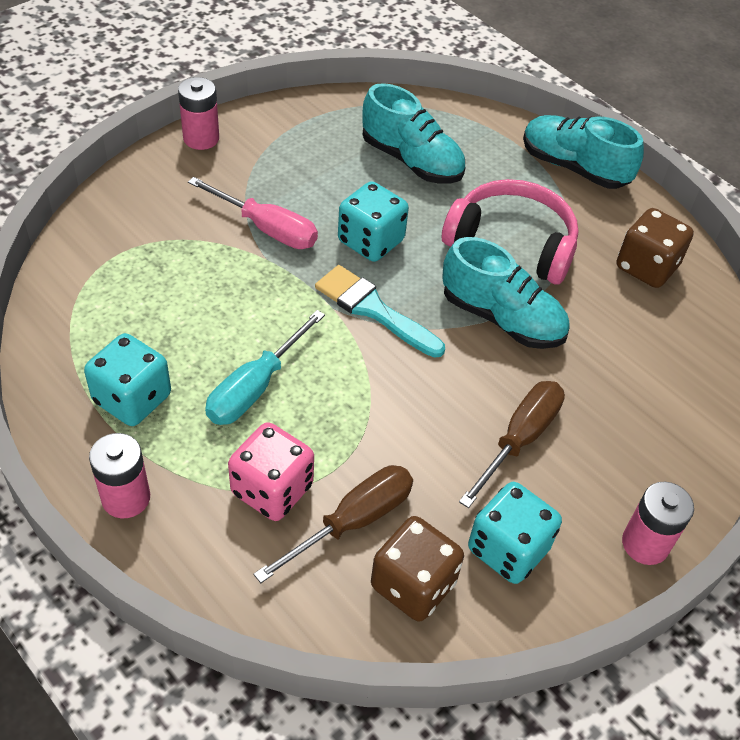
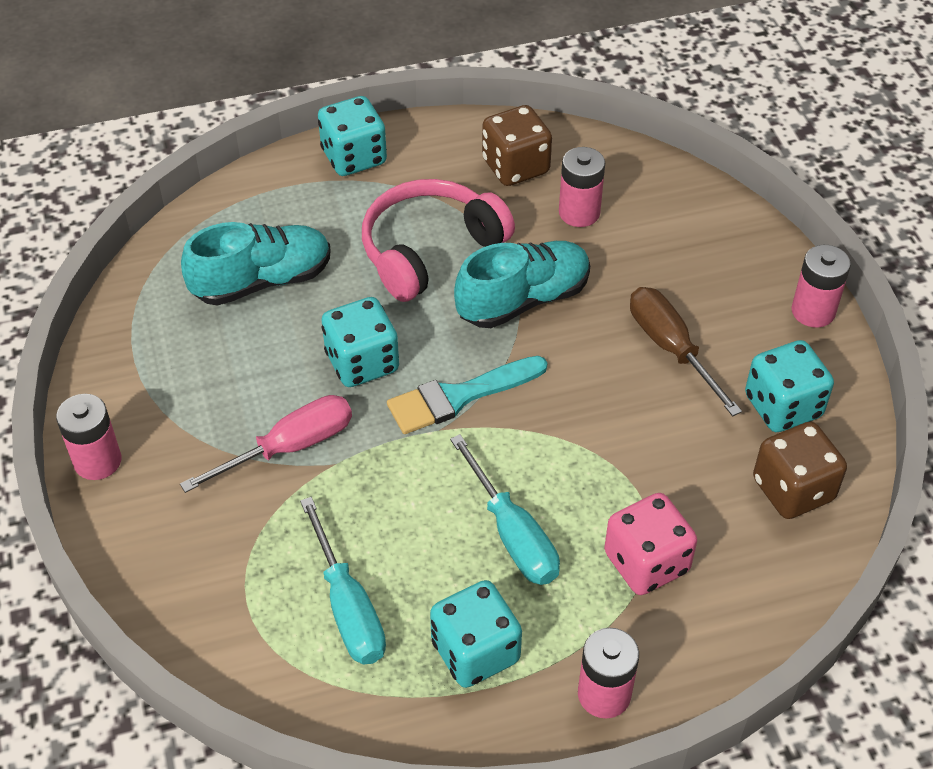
camera: 60 degrees left, 0 degrees up
brown screwdriver [253,465,413,583] -> none
turquoise shoe [523,115,644,189] -> turquoise dice [318,96,387,176]
none -> turquoise screwdriver [300,497,386,664]
none -> pink battery [559,147,605,227]

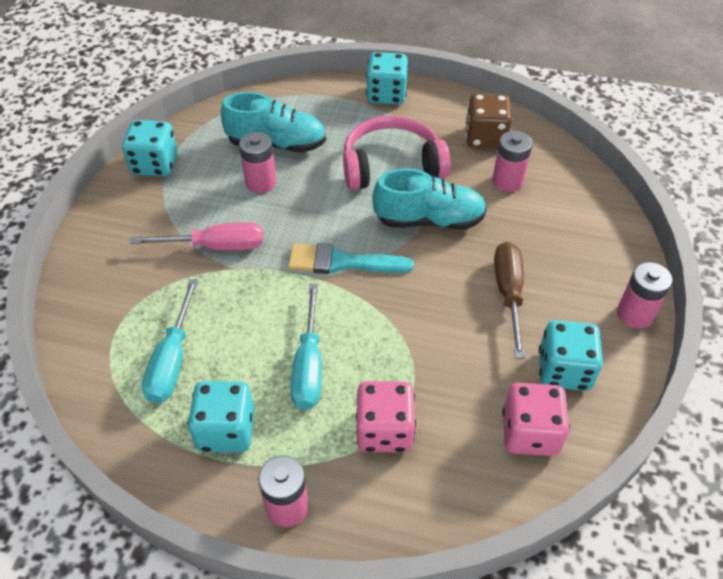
camera: 30 degrees right, 0 degrees up
pink battery [56,394,121,480] -> pink battery moved to [239,132,277,193]
turquoise dice [321,297,399,387] -> turquoise dice moved to [122,120,178,177]
brown dice [753,422,847,519] -> pink dice [502,383,570,456]

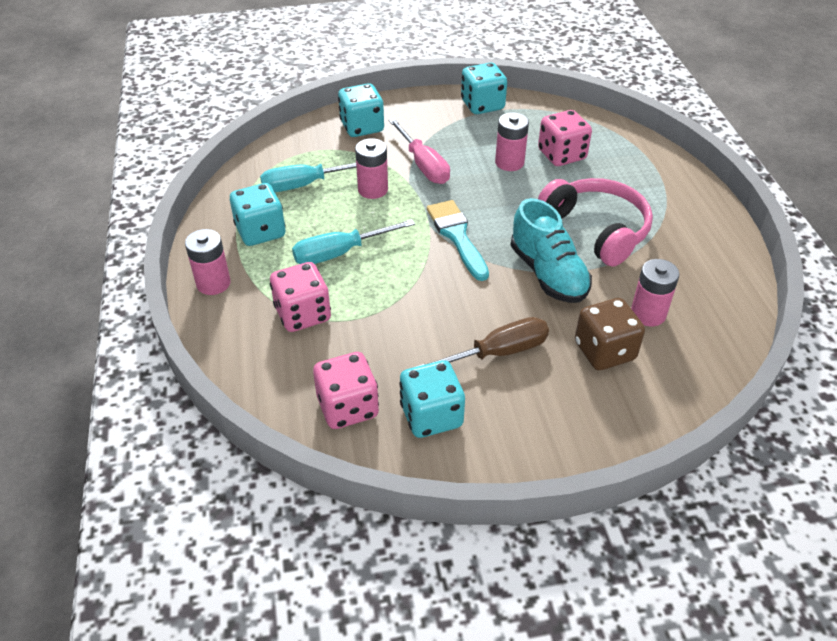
camera: 65 degrees right, 5 degrees down
turquoise shoe [221,92,326,153] -> pink dice [538,110,592,166]
turquoise dice [366,52,408,105] -> turquoise dice moved to [338,83,384,137]
brown dice [465,94,512,148] -> brown dice moved to [575,298,645,370]
pink battery [617,262,673,329] -> pink battery moved to [355,138,388,199]

